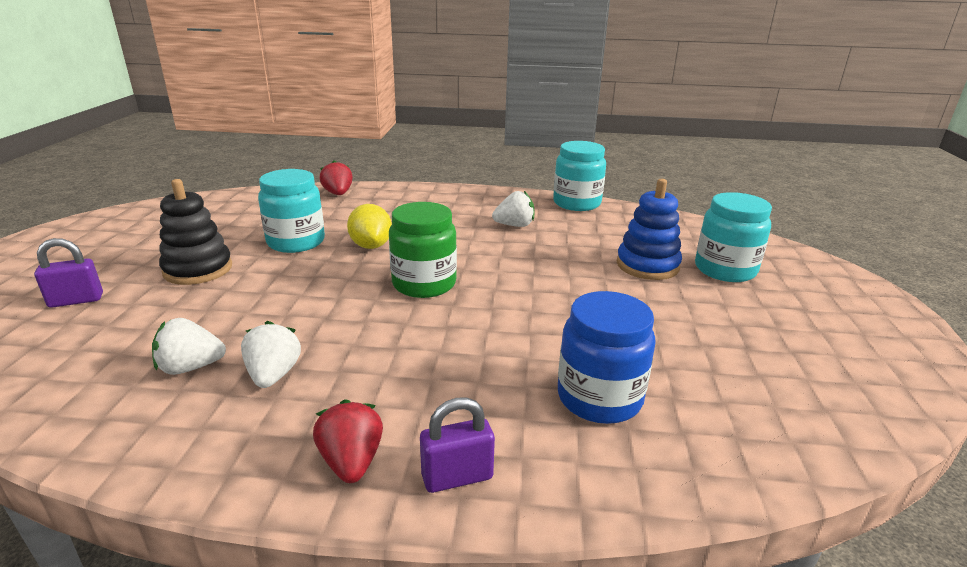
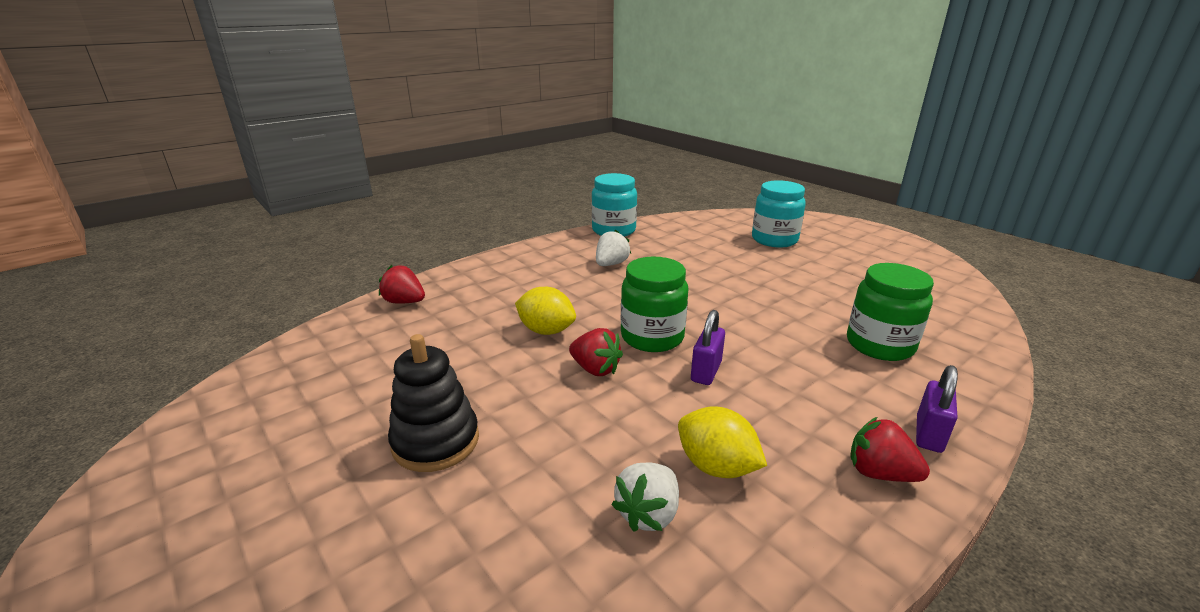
camera: 45 degrees left, 0 degrees up
purple padlock [34,238,103,308] -> purple padlock moved to [691,310,725,385]
white strawberry [241,321,301,388] -> yellow lemon [678,406,767,478]
turquoise jar [258,169,325,253] -> none
blue jar [558,291,656,424] -> green jar [847,263,934,361]
blue stacking toy [617,179,682,280] -> none
none -> red strawberry [569,328,623,376]

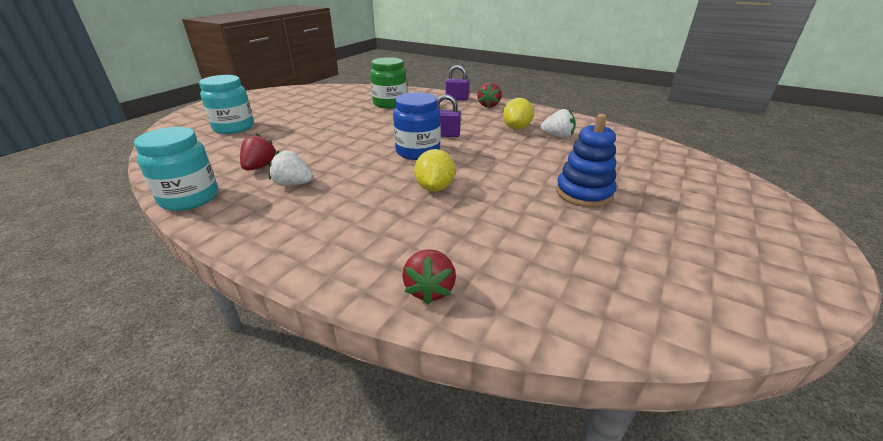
camera: 110 degrees left, 5 degrees up
black stacking toy [388,334,479,472] -> blue stacking toy [556,114,616,208]
red strawberry [569,328,623,376] -> red strawberry moved to [240,133,276,170]
green jar [621,257,688,352] -> blue jar [393,92,441,160]

